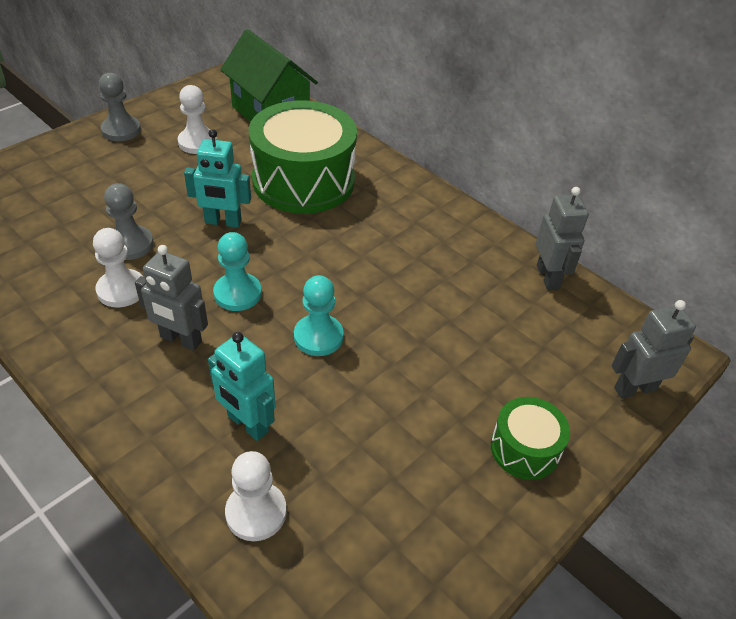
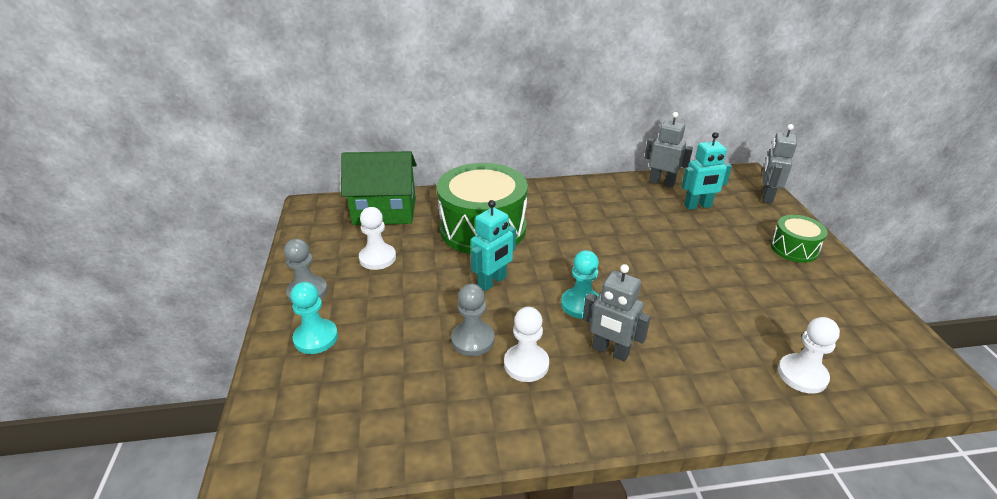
camera: 50 degrees left, 10 degrees down
grey robot [135,245,208,351] -> grey robot turned 60 degrees clockwise [583,264,651,362]
turquoise robot [208,332,276,441] -> turquoise robot moved to [681,132,732,210]
turquoise pawn [294,275,344,356] -> turquoise pawn moved to [290,282,338,354]

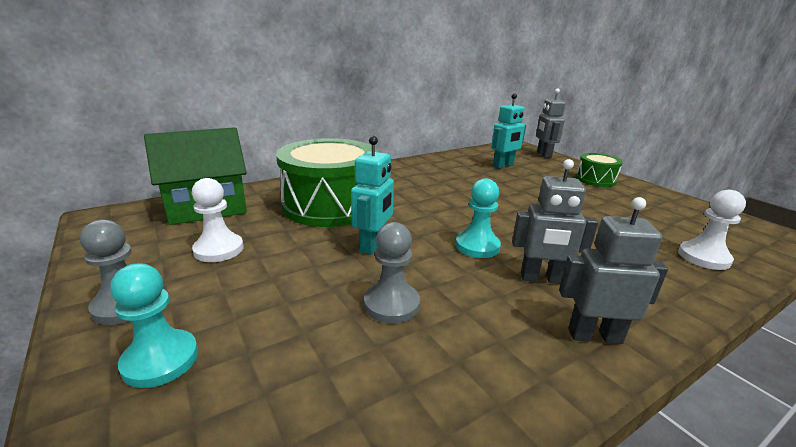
camera: 25 degrees left, 10 degrees down
white pawn [504,307,549,382] -> none
grey robot [645,112,693,188] -> grey robot moved to [559,197,668,344]

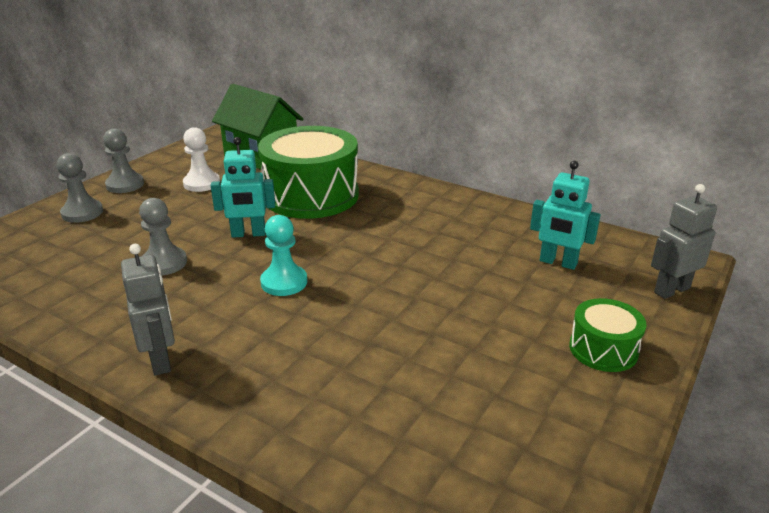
camera: 65 degrees right, 5 degrees up
turquoise pawn [110,264,198,388] -> grey pawn [57,153,103,223]
grey robot [512,159,598,284] -> none
white pawn [678,190,746,270] -> none

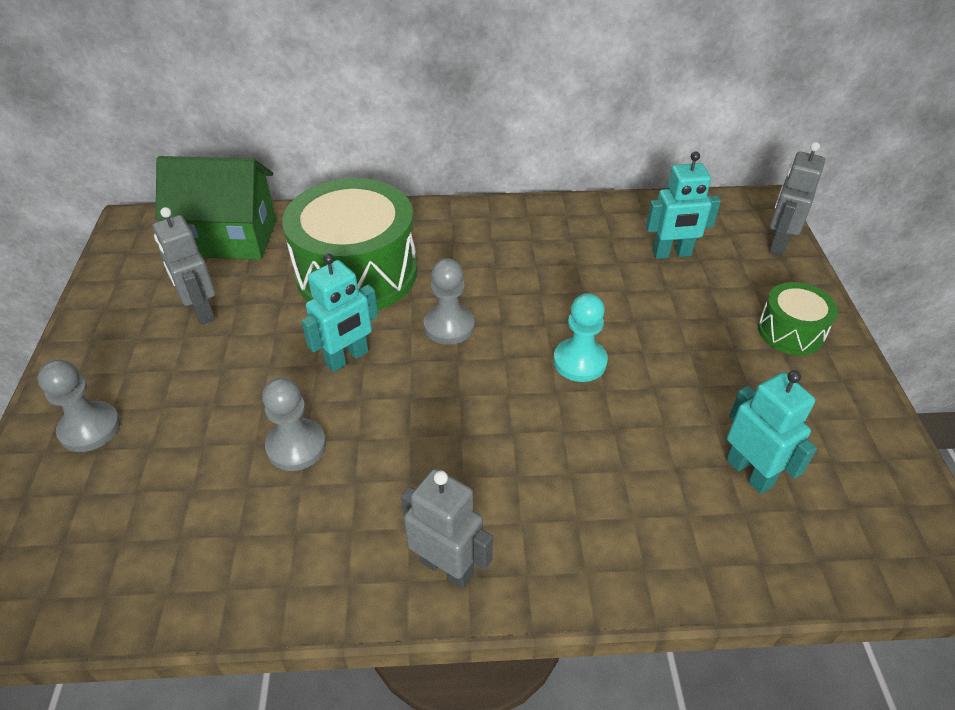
camera: 35 degrees left, 15 degrees up
grey pawn [103,129,144,193] -> grey pawn moved to [423,258,475,345]
white pawn [183,127,220,192] -> grey robot [153,207,216,325]
turquoise pawn [260,215,307,296] -> turquoise pawn moved to [553,293,608,382]
none -> turquoise robot [726,370,817,494]

